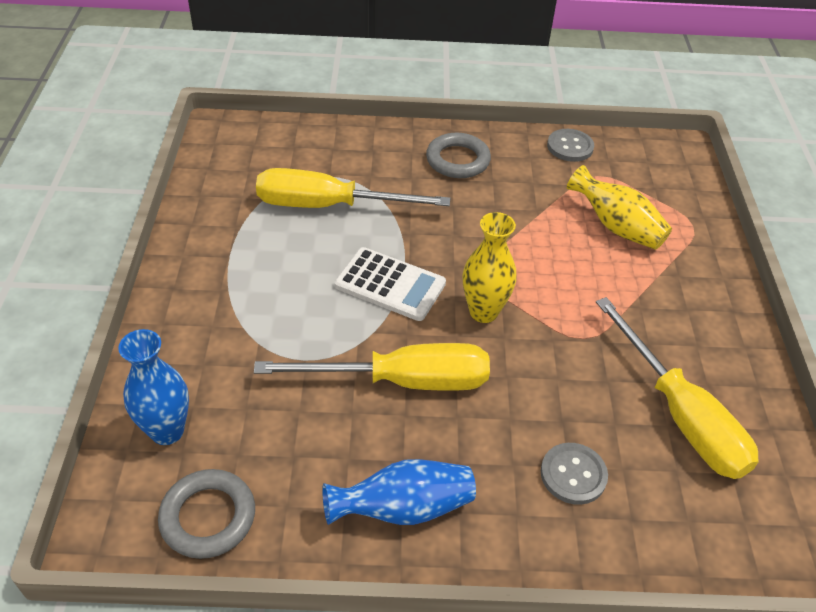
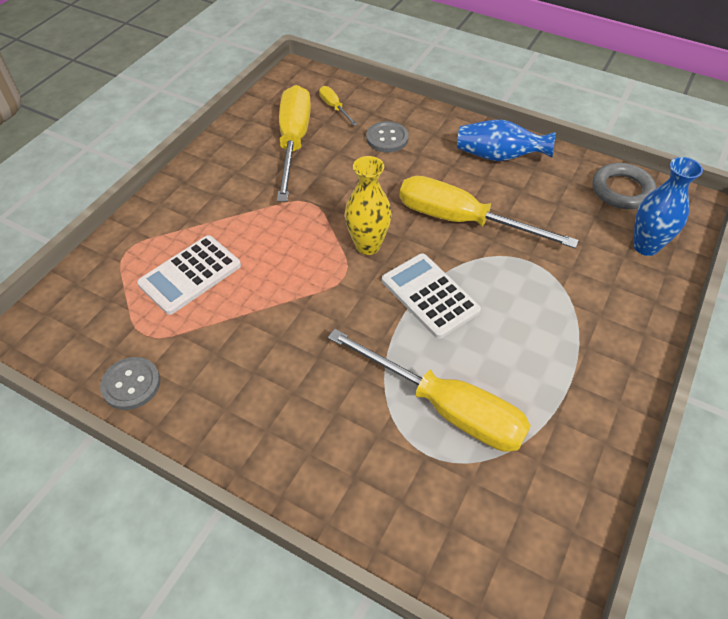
camera: 150 degrees left, 5 degrees up
grey ring [426,133,491,178] -> none
yellow vase [567,165,672,250] -> white calculator [137,235,241,315]
none -> yellow screwdriver [319,86,357,125]

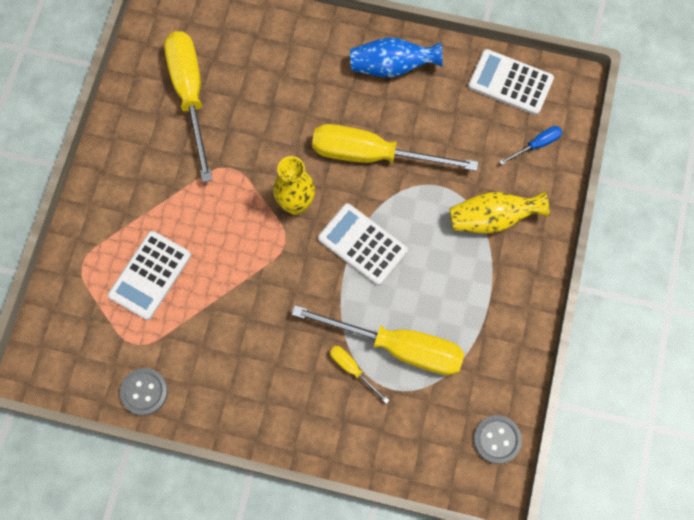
camera: 15 degrees left, 20 degrees up
yellow screwdriver [319,86,357,125] -> yellow screwdriver moved to [330,346,389,403]
grey button [366,121,409,152] -> grey button moved to [474,415,522,464]
grey ring [592,163,656,209] -> white calculator [468,49,554,115]
blue vase [633,157,703,256] -> blue screwdriver [499,126,562,165]
none -> yellow vase [449,191,550,234]

